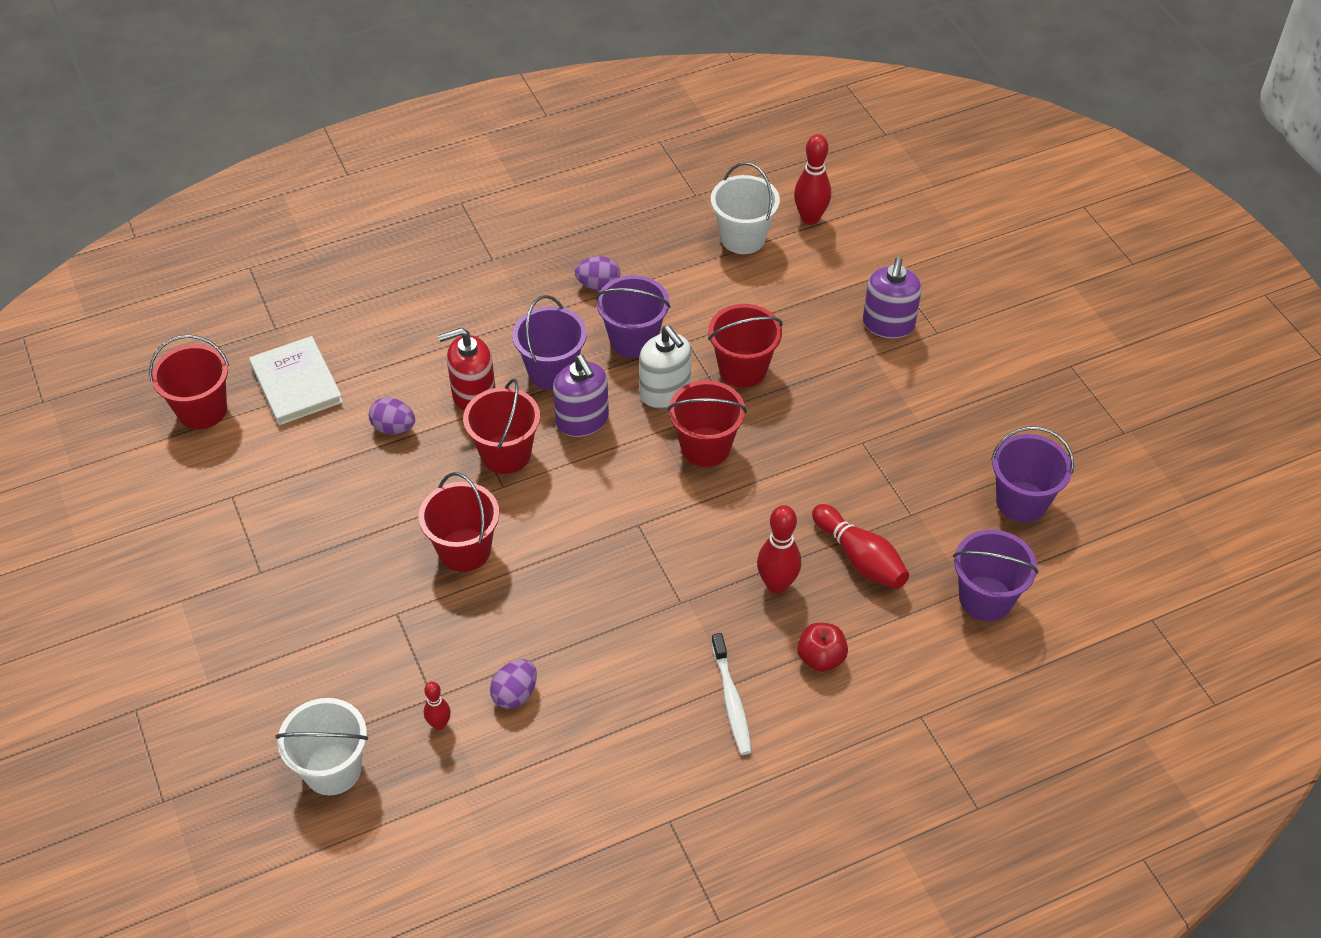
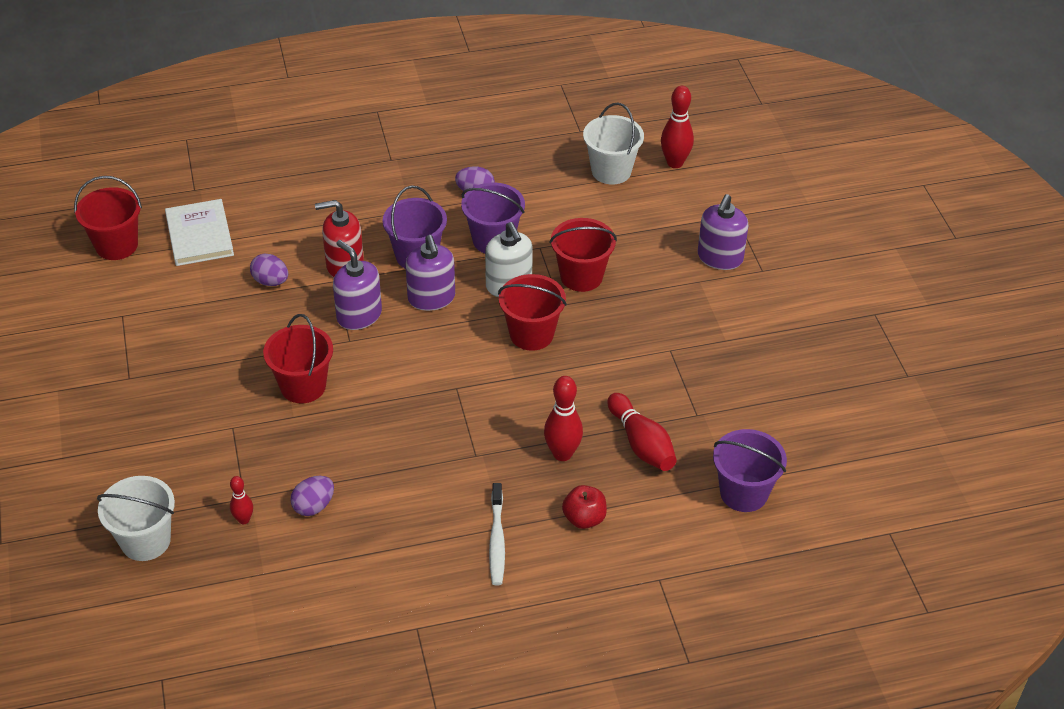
camera: 10 degrees right, 5 degrees down
red bucket [463,379,540,474] -> purple soap dispenser [333,240,382,330]
purple bucket [991,426,1074,522] -> none

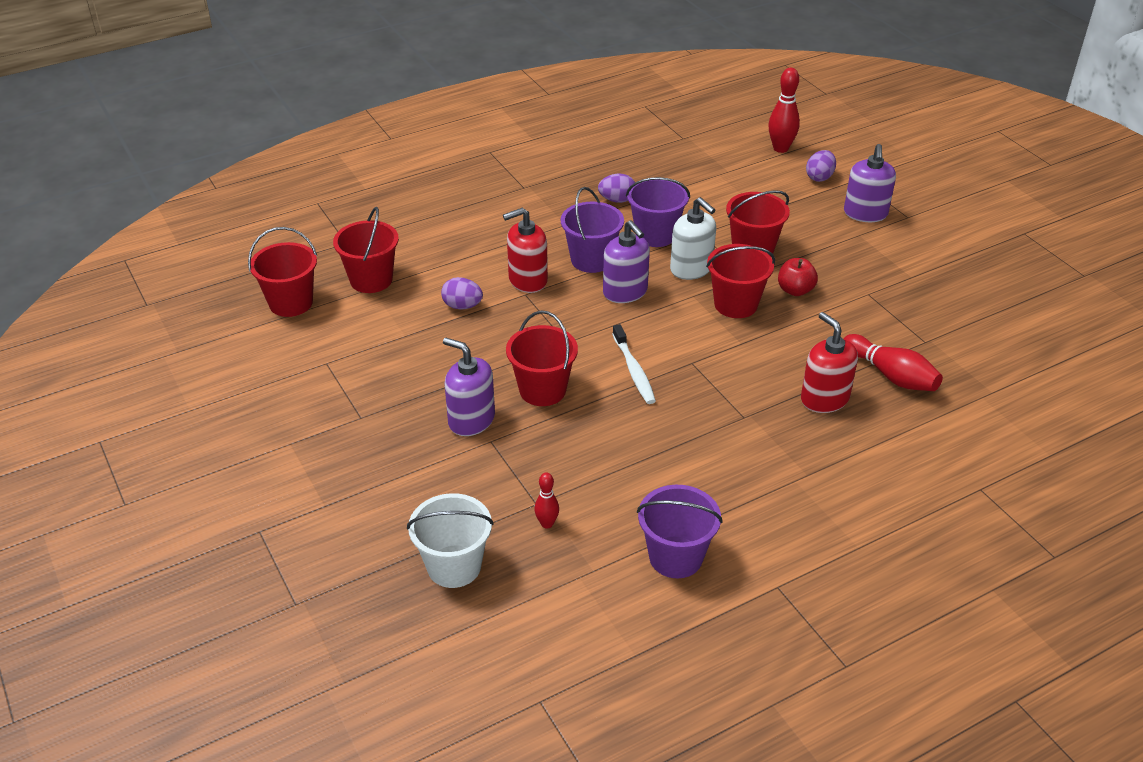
camera: 15 degrees left, 5 degrees down
white book [165,199,234,266] -> red bucket [333,207,399,293]
purple egg [290,476,334,516] -> purple egg moved to [806,150,836,182]
purple soap dispenser [333,240,382,330] -> purple soap dispenser moved to [443,338,495,436]
white toothbrush [489,483,505,585] -> white toothbrush moved to [612,324,656,404]
red bowling pin [544,376,583,461] -> red soap dispenser [801,312,858,413]
red apple [562,485,607,529] -> red apple moved to [778,258,818,296]
white bucket [583,103,644,185] -> none
purple bucket [713,429,787,512] -> purple bucket moved to [637,485,723,578]

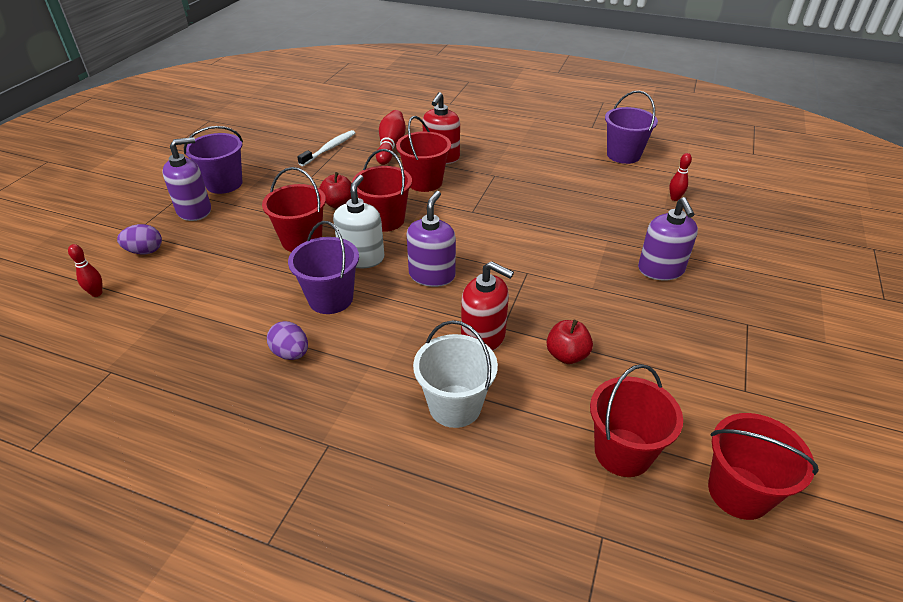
camera: 130 degrees left, 0 degrees up
white bucket [407,493,494,588] -> white bucket moved to [413,320,498,428]
purple egg [441,277,483,310] -> red apple [547,320,593,364]
red bucket [506,311,578,406] -> red bucket moved to [396,116,451,192]
purple bucket [561,187,624,273] -> purple bucket moved to [184,126,243,194]
white toothbrush [612,324,656,404] -> white toothbrush moved to [297,130,355,166]
red bowling pin [769,68,800,153] -> red bowling pin [68,244,102,297], size x0.57

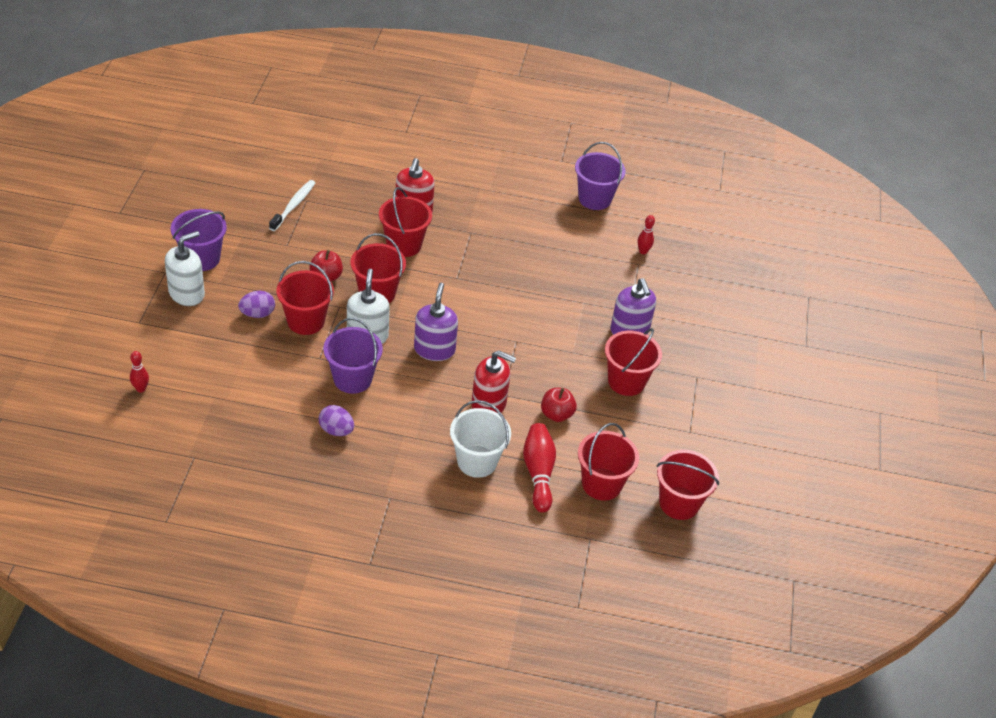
camera: 15 degrees left, 5 degrees up
purple egg [117,224,162,254] -> purple egg moved to [238,291,275,318]
purple soap dispenser [162,137,211,221] -> white soap dispenser [165,231,205,306]
red bowling pin [376,110,406,165] -> red bowling pin moved to [523,423,556,513]
none -> red bucket [605,328,662,396]

